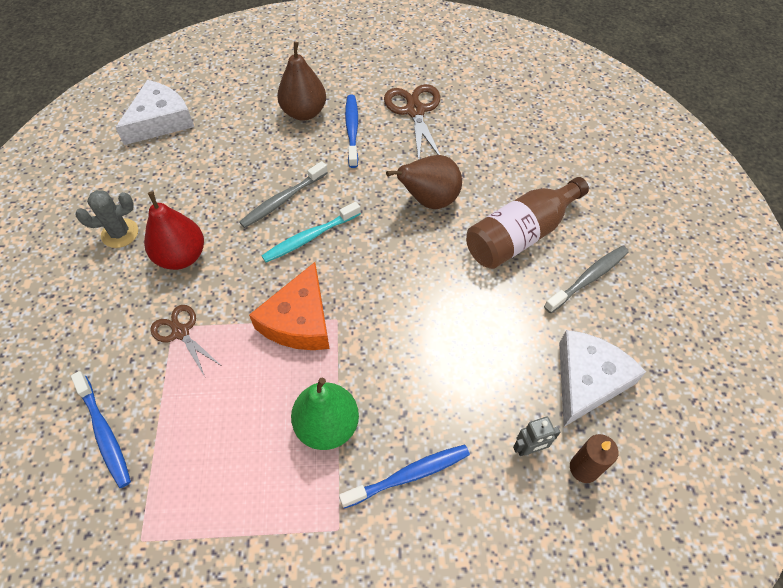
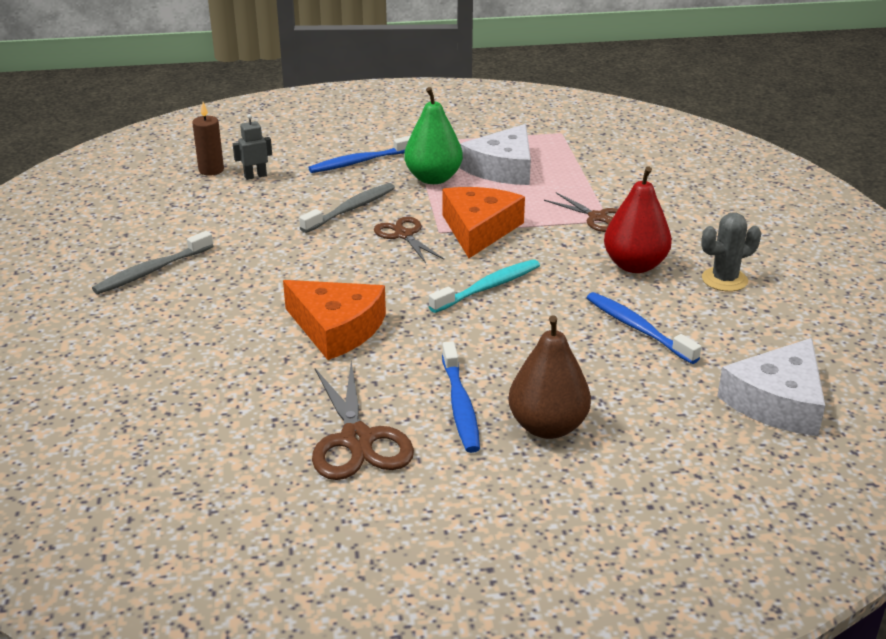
camera: 175 degrees right, 25 degrees down
blue toothbrush [71,371,131,488] -> blue toothbrush moved to [586,292,701,364]
grey toothbrush [239,161,328,228] -> grey toothbrush moved to [299,183,395,233]
brown pear [386,155,462,209] -> orange cheese [283,280,386,360]
brown bottle [466,177,589,269] -> none
white cheese [559,330,646,427] -> white cheese moved to [460,124,531,185]
none -> brown scissors [374,217,444,263]

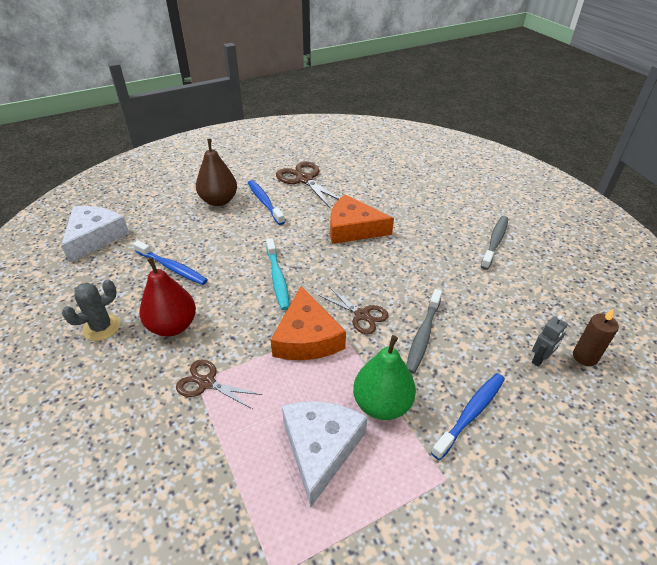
camera: 160 degrees right, 10 degrees up
turquoise toothbrush [428,259,540,313] -> turquoise toothbrush turned 45 degrees counterclockwise [266,238,290,310]

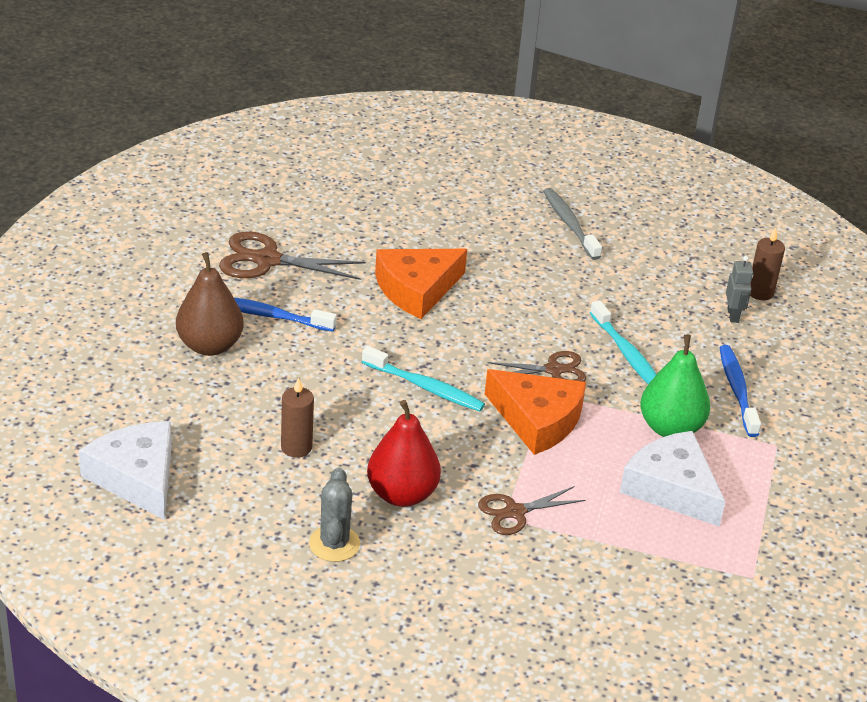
camera: 50 degrees left, 5 degrees down
blue toothbrush [133,240,208,285] -> brown candle [281,377,314,458]
grey toothbrush [406,289,442,374] -> turquoise toothbrush [590,300,657,384]

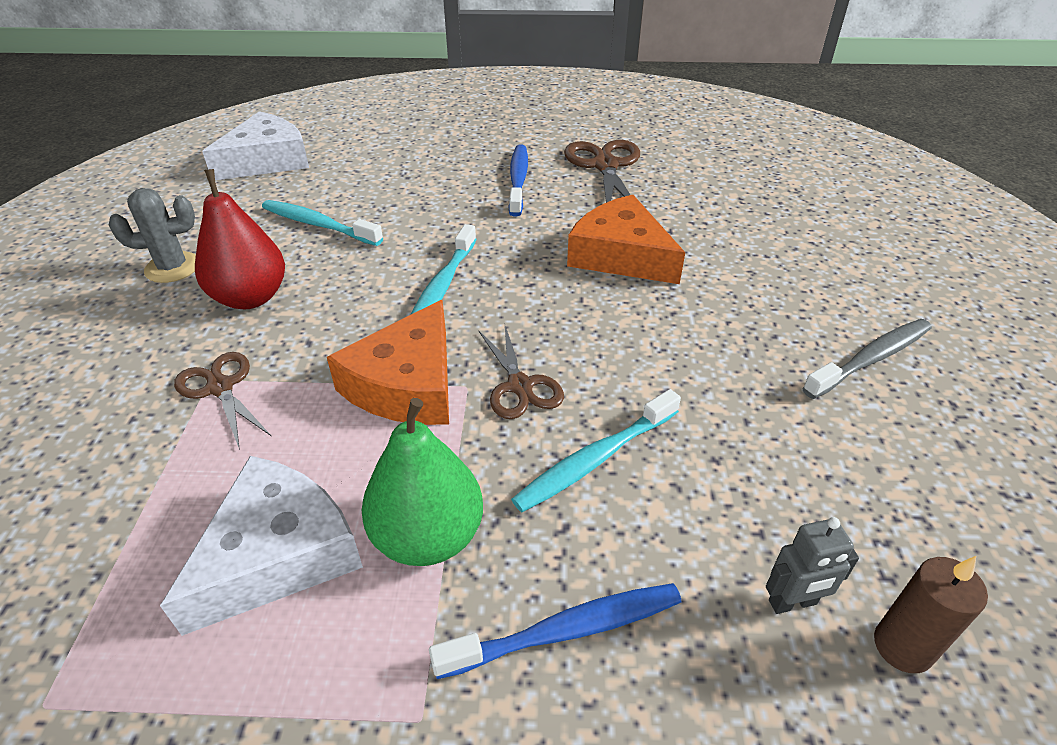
camera: 80 degrees right, 5 degrees up
brown pear [176,252,244,356] -> none
brown candle [281,377,314,458] -> turquoise toothbrush [262,200,383,246]

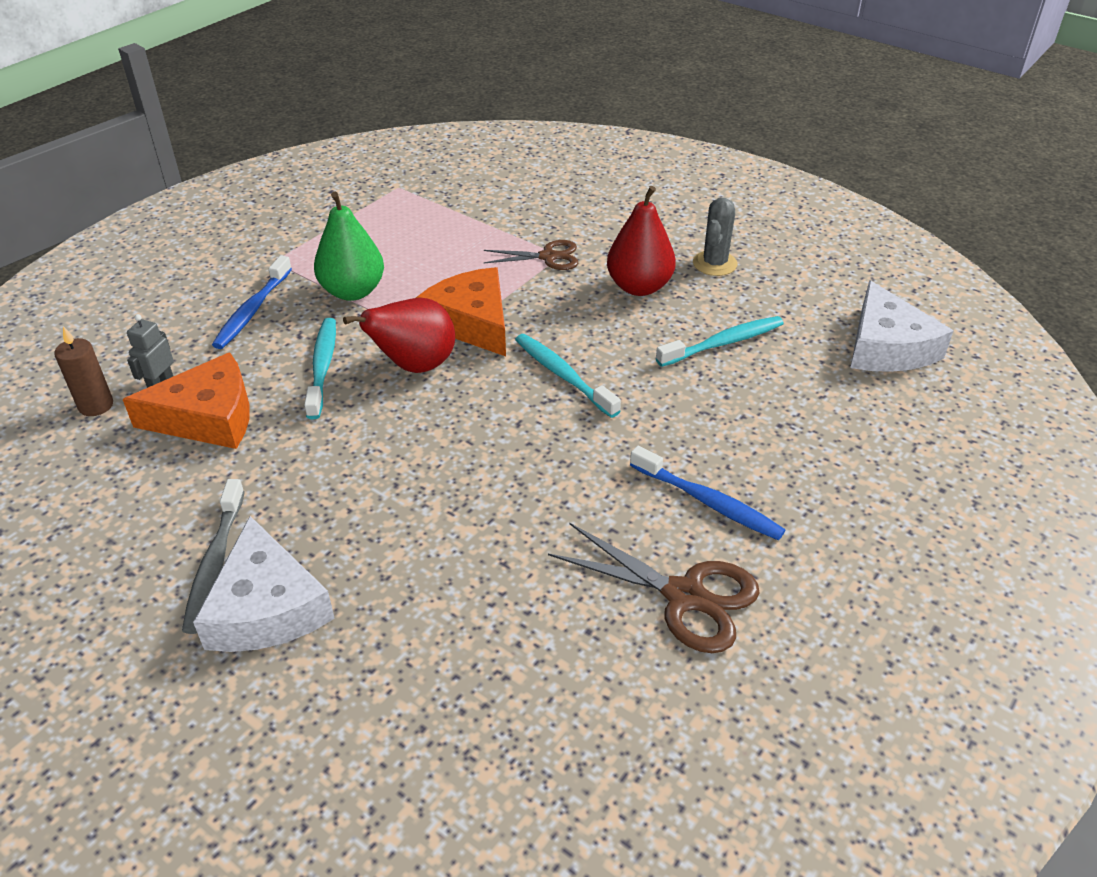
camera: 125 degrees right, 0 degrees up
white cheese [160,456,363,636] -> white cheese moved to [193,516,335,652]
brown scissors [479,326,564,419] -> red pear [343,298,455,373]
orange cheese [567,195,685,284] -> orange cheese moved to [122,352,250,449]

